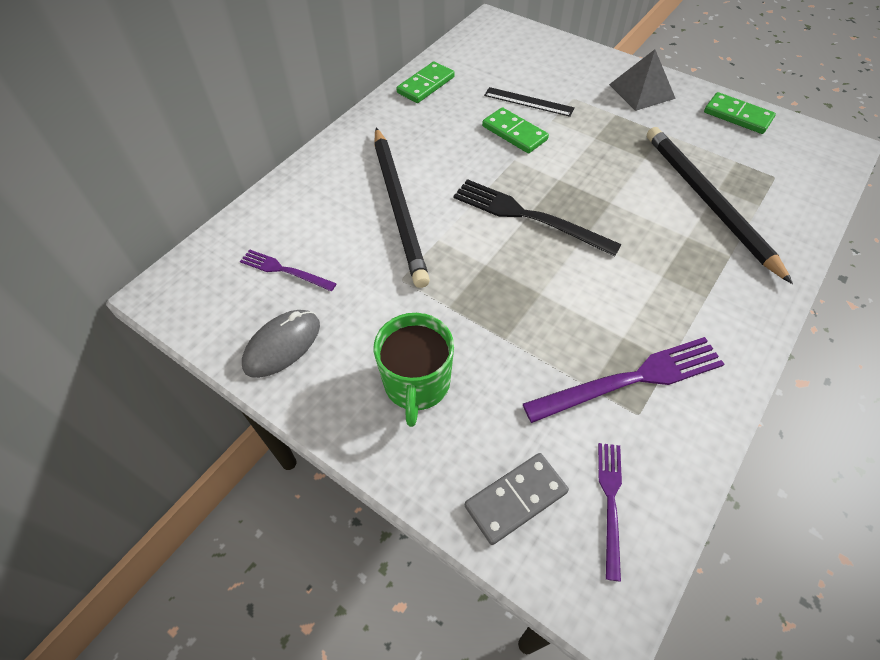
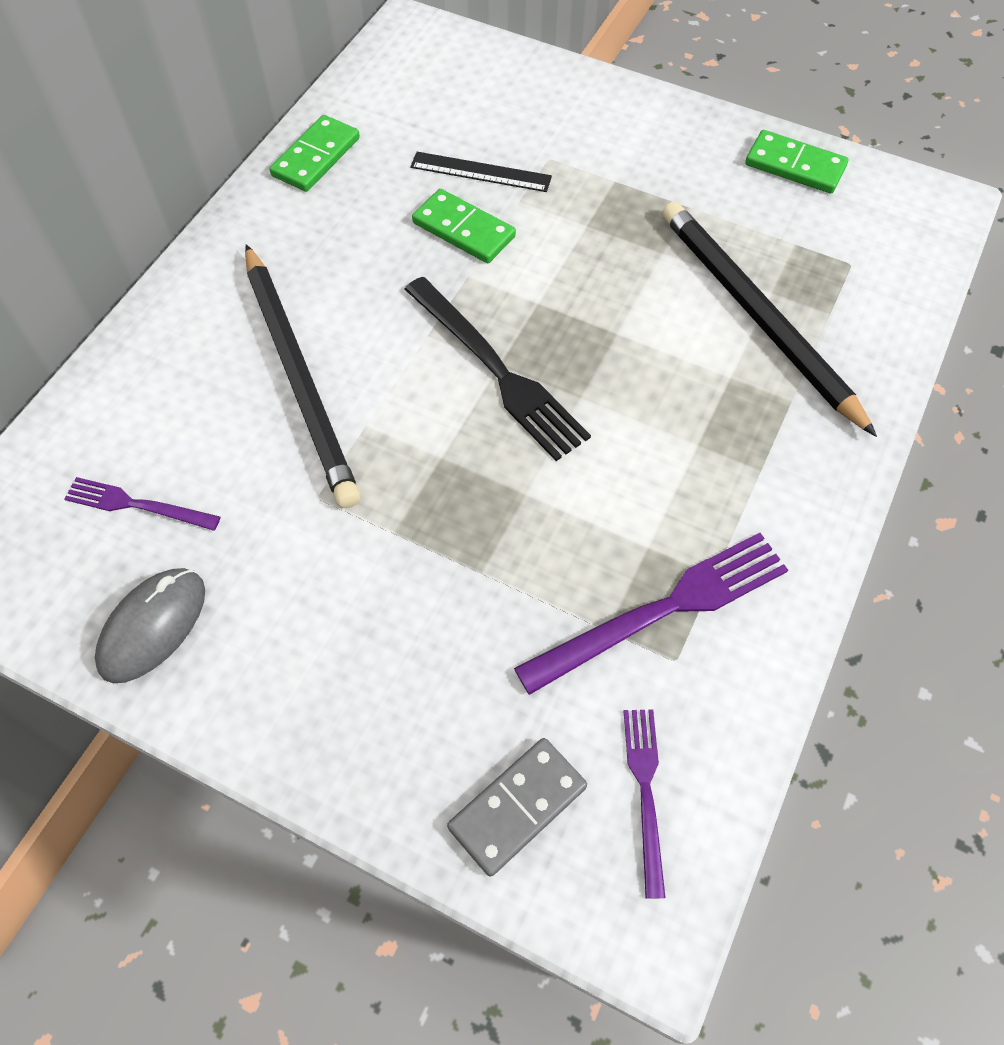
camera: 10 degrees left, 5 degrees up
green mug [374,313,454,427] -> none
black fork [453,179,622,256] -> black fork turned 150 degrees counterclockwise [404,277,591,461]
grey pyramid [609,49,676,111] -> none

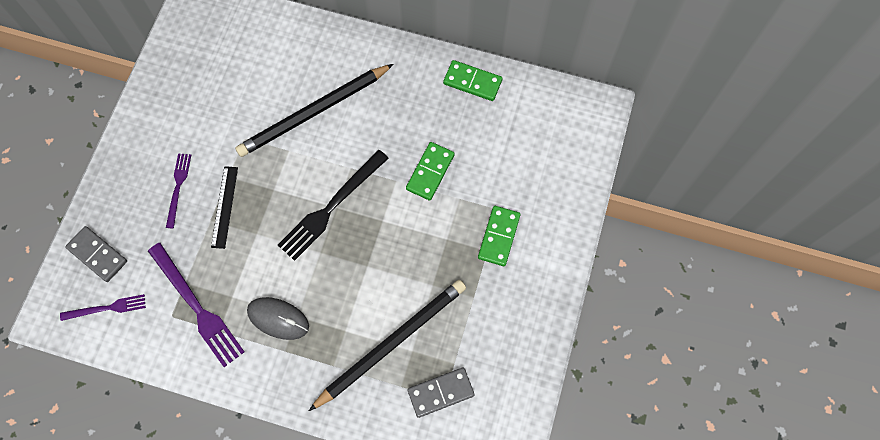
camera: 80 degrees right, 10 degrees up
purple fork [64,477,220,531] -> purple fork moved to [166,153,191,228]
grey mouse [95,568,205,683] -> grey mouse moved to [247,297,309,340]
black ruler [410,152,552,192] -> black ruler moved to [211,166,238,249]
green domino [745,130,848,193] -> green domino moved to [478,206,521,266]
none -> grey domino [407,368,475,418]

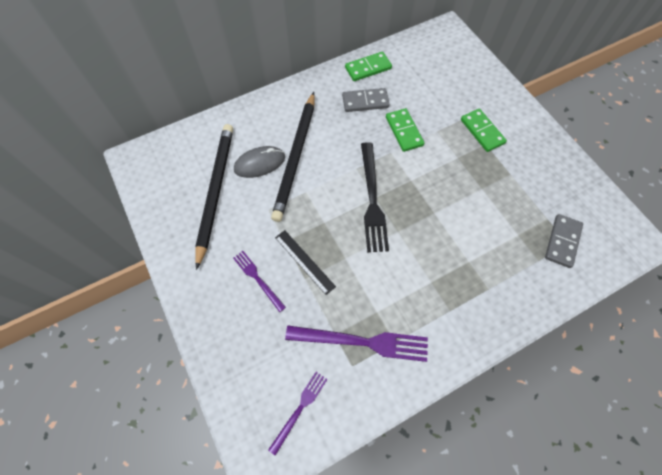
camera: 45 degrees left, 5 degrees down
grey domino [65,226,127,282] -> grey domino moved to [342,88,390,112]
grey mouse [247,297,309,340] -> grey mouse moved to [234,146,285,178]
black pencil [309,280,466,411] -> black pencil moved to [195,124,233,270]

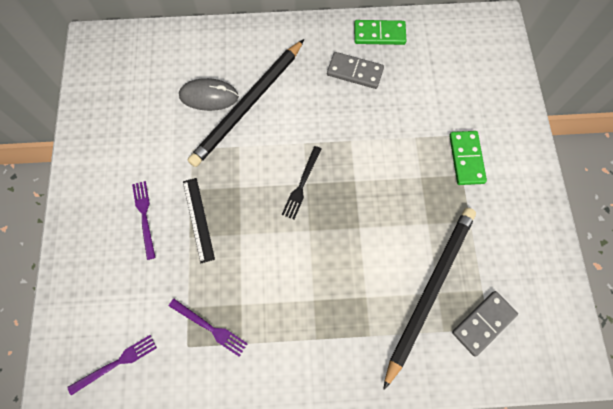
camera: 25 degrees right, 5 degrees up
black pencil [195,124,233,270] -> black pencil moved to [383,208,476,390]
purple fork [285,326,428,362] -> purple fork [169,299,248,357], size x0.57
black fork [361,142,389,252] -> black fork [282,146,321,219], size x0.57
green domino [386,108,424,152] -> none

